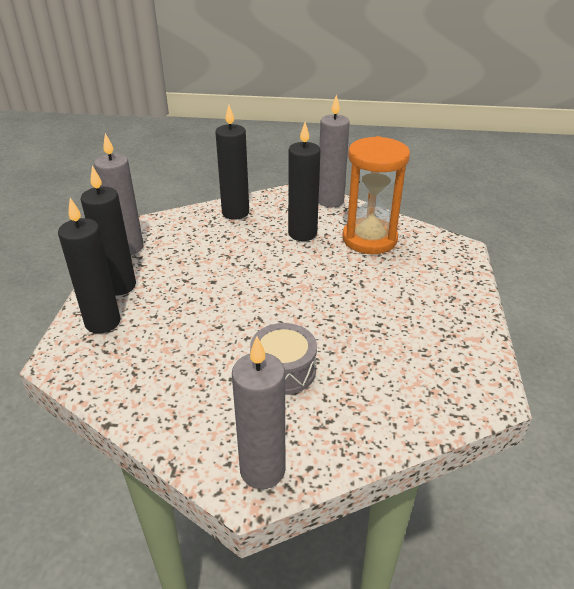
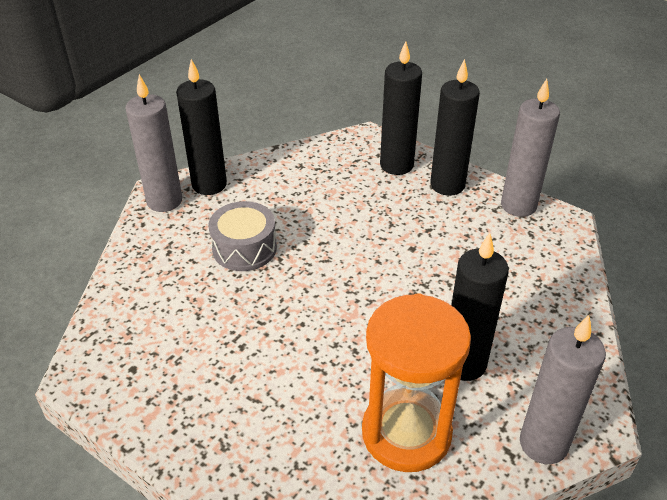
camera: 120 degrees right, 5 degrees up
black candle [215,105,249,219] -> black candle moved to [176,59,227,195]

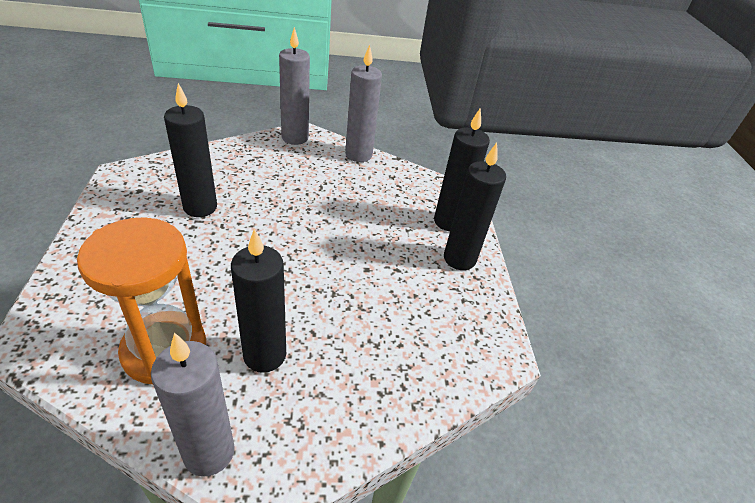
camera: 45 degrees right, 0 degrees up
black candle [176,59,227,195] -> black candle moved to [164,83,217,217]
grey drum [209,201,277,271] -> none
grey candle [501,79,560,217] -> grey candle moved to [345,45,382,162]

